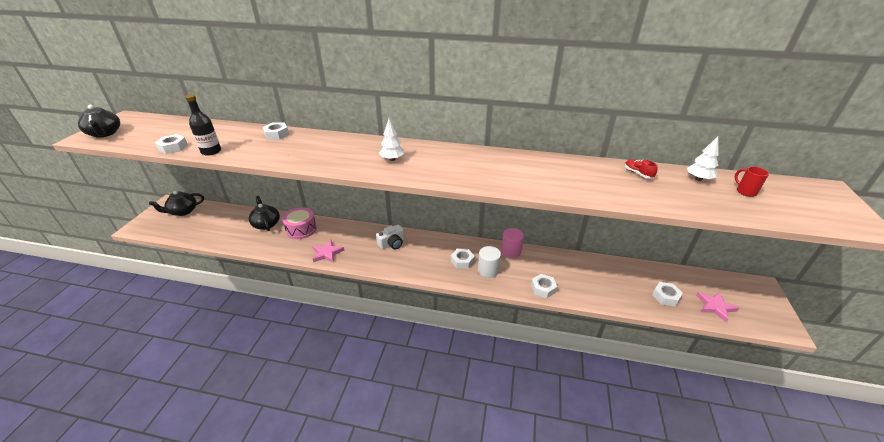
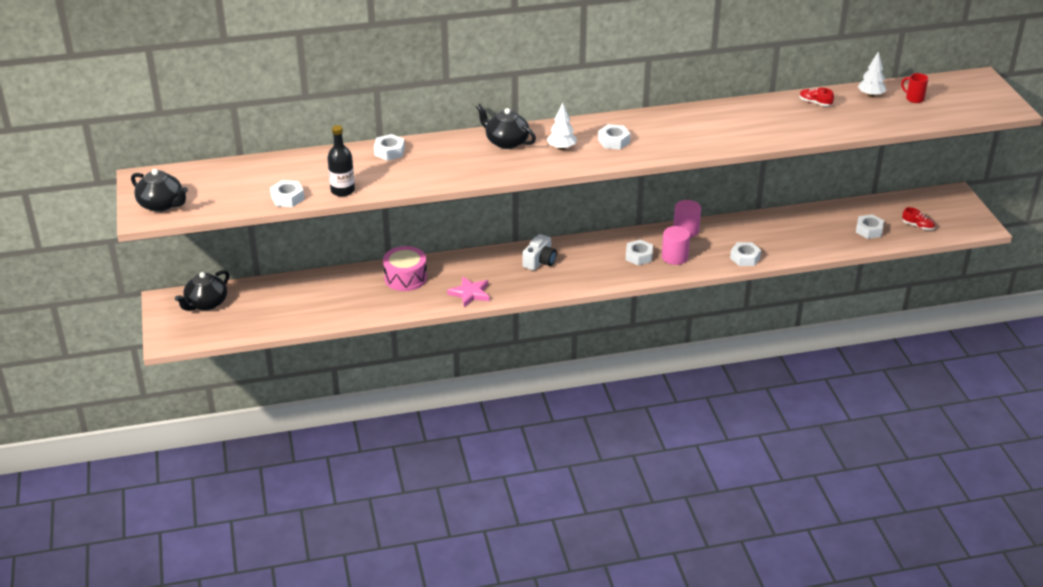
camera: 25 degrees left, 0 degrees up
black teapot [249,196,280,231] -> black teapot moved to [476,104,536,149]
white cylinder [478,246,501,278] -> pink cylinder [662,226,690,265]
pink star [696,292,739,323] -> red shoe [902,207,935,230]
none -> white nut [598,124,631,150]

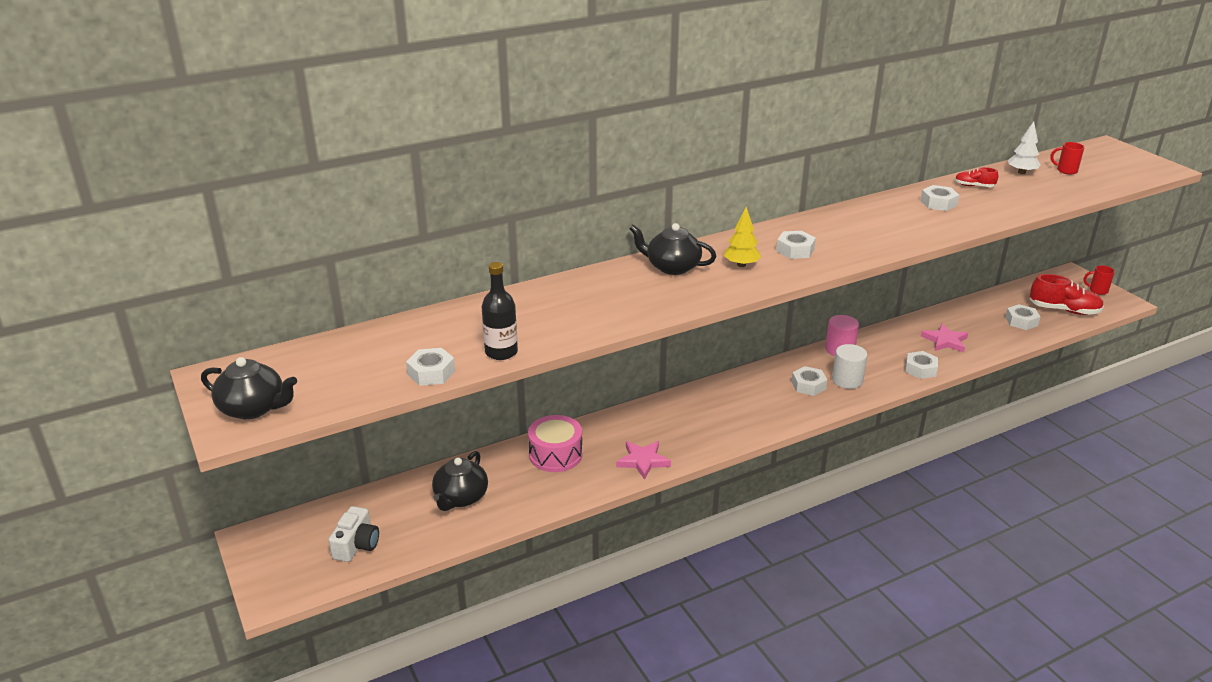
camera: 15 degrees left, 5 degrees down
black teapot [175,270,229,311] -> black teapot moved to [432,451,488,511]
white nut [374,134,405,161] -> white nut moved to [920,185,959,211]
white camera [522,234,557,271] -> white camera moved to [328,506,379,562]
white tree [547,103,577,150] -> yellow tree [724,207,761,267]
pink cylinder [662,226,690,265] -> white cylinder [832,344,867,389]
red shoe [902,207,935,230] -> red shoe [1030,274,1104,315], size x1.91
none -> pink star [921,323,968,352]
none -> red mug [1084,265,1115,295]

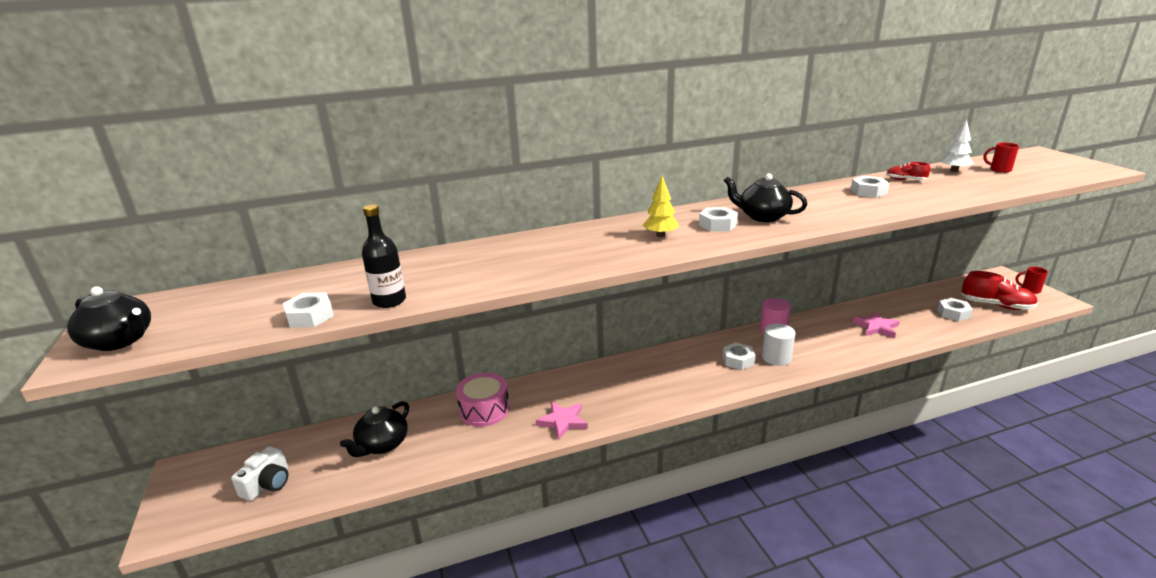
camera: 10 degrees right, 5 degrees down
black teapot [629,223,716,275] -> black teapot moved to [724,173,807,222]
white nut [905,351,938,379] -> none

